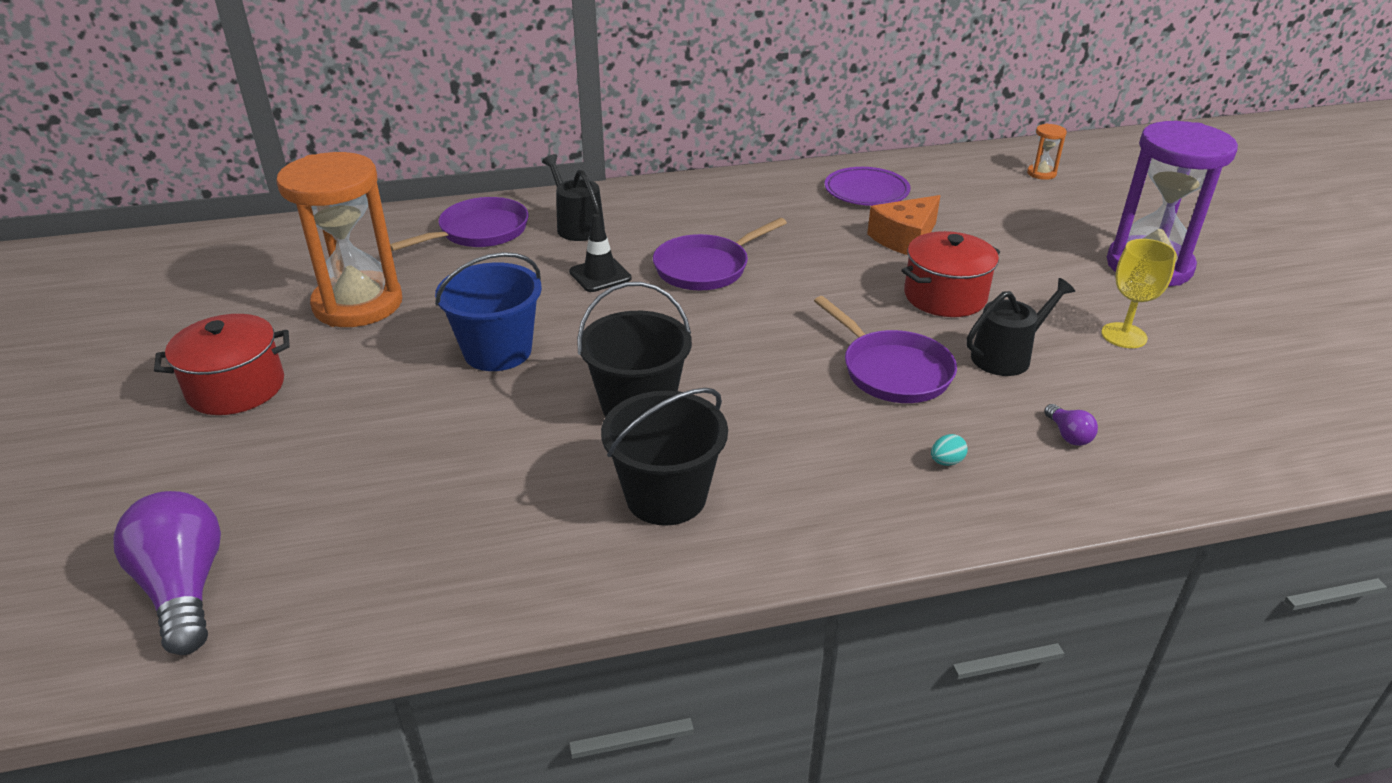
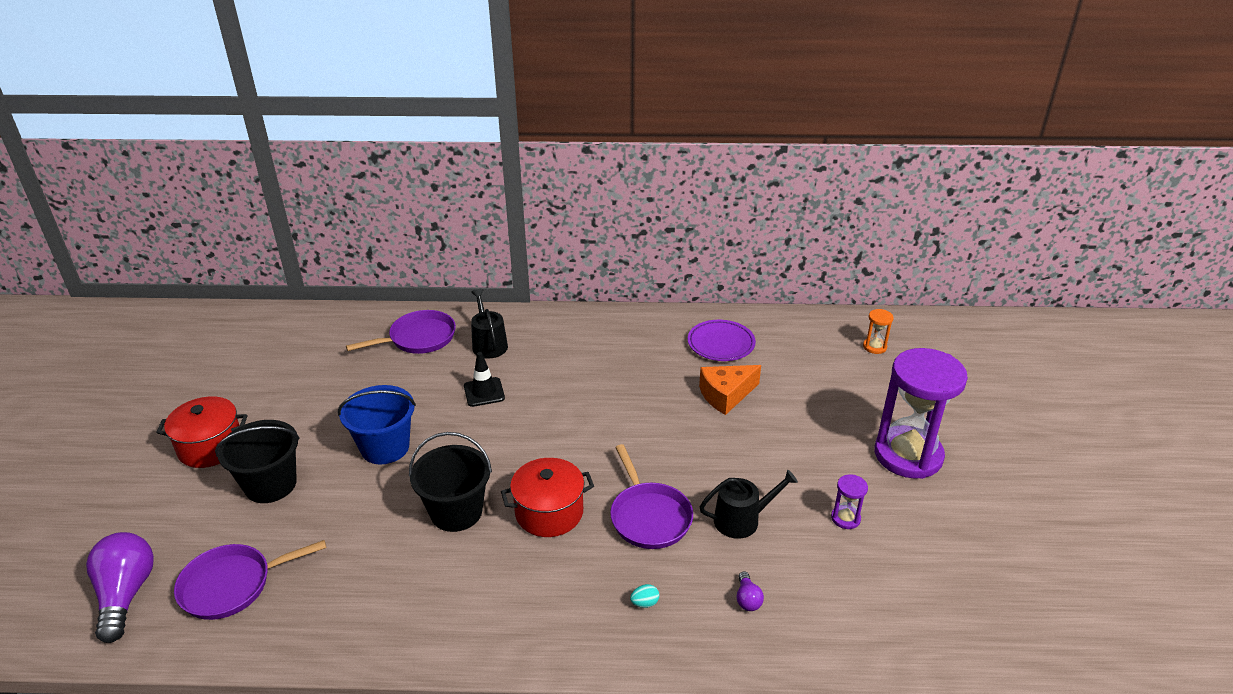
camera: 15 degrees right, 0 degrees up
orange hourglass [276,152,402,327] -> none
black bucket [601,388,728,526] -> black bucket moved to [215,420,300,503]
purple pan [653,218,787,290] -> purple pan moved to [174,540,326,620]
red pot [901,231,1000,317] -> red pot moved to [501,458,594,537]
yellow goblet [1101,239,1177,348] -> purple hourglass [831,474,868,529]

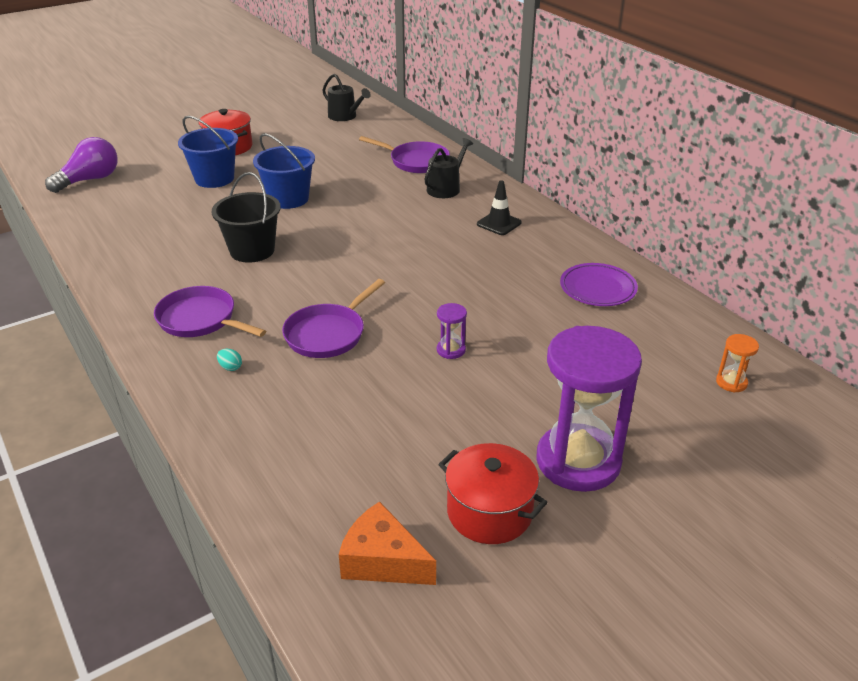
camera: 55 degrees right, 0 degrees up
purple pan [174,540,326,620] -> purple pan moved to [154,286,266,337]
black bucket [215,420,300,503] -> blue bucket [178,116,238,188]
black traffic cone [464,352,505,407] -> black traffic cone moved to [477,180,522,235]
red pot [501,458,594,537] -> red pot moved to [438,443,548,544]
orange cheese [699,365,761,415] -> orange cheese moved to [339,502,436,585]
black watering can [700,470,798,539] -> black watering can moved to [322,74,371,121]
purple light bulb [737,571,764,611] -> none
purple hourglass [831,474,868,529] -> purple hourglass moved to [437,303,467,359]

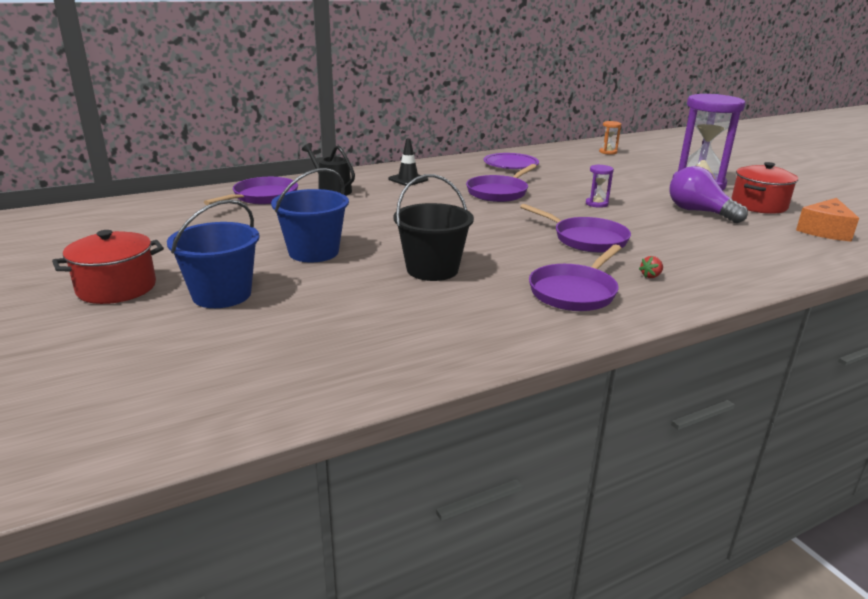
camera: 85 degrees left, 10 degrees down
purple light bulb [45,137,117,193] -> purple light bulb moved to [670,166,748,223]
turquoise egg [217,349,242,371] -> red strawberry [639,256,663,278]
black watering can [322,74,371,121] -> none
none -> purple pan [466,164,537,202]

